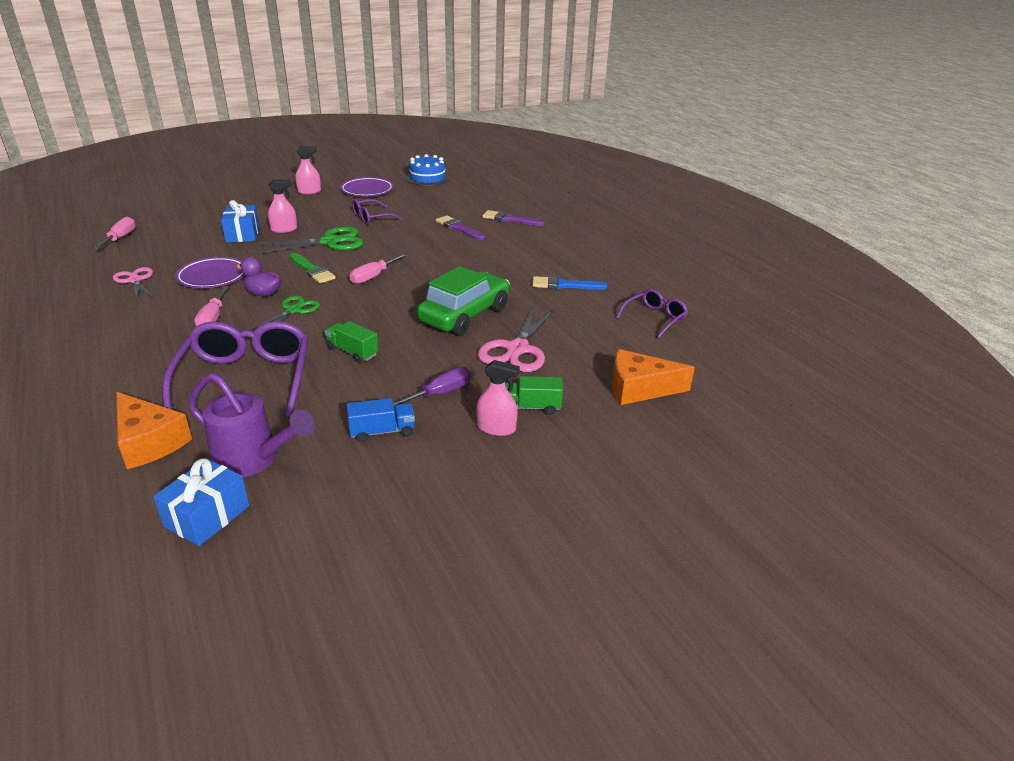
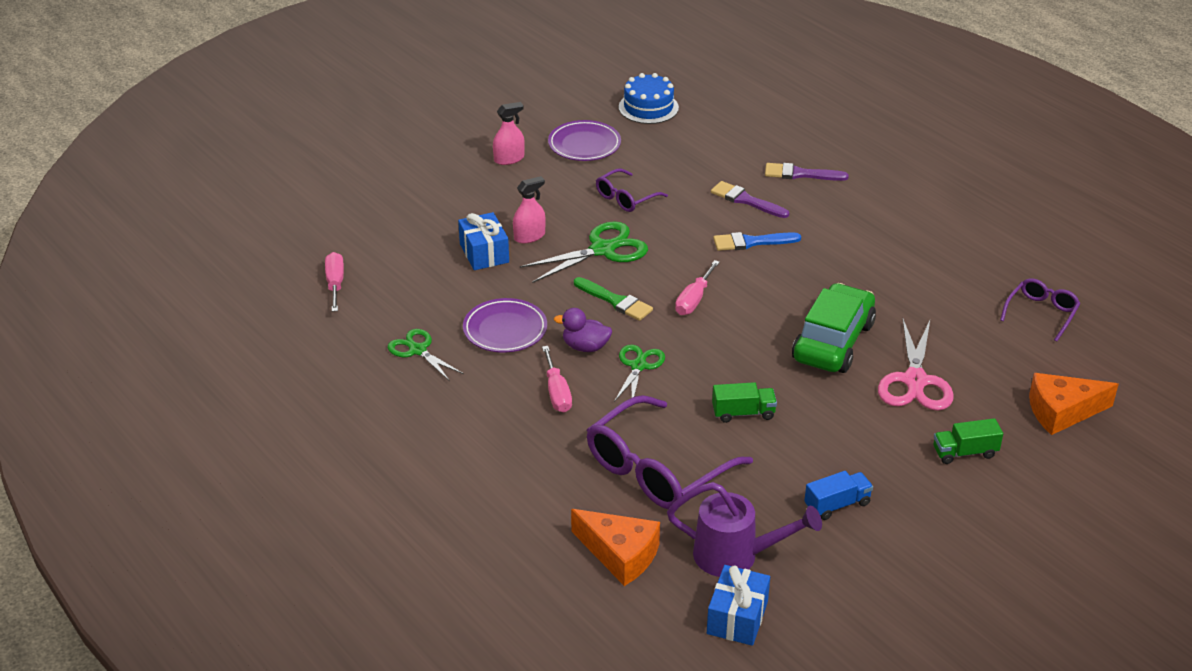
camera: 10 degrees left, 5 degrees up
pink scissors [113,267,153,300] -> green scissors [388,329,464,381]
purple glasses [162,321,309,418] -> purple glasses turned 120 degrees counterclockwise [587,395,753,509]
green truck [325,321,378,363] -> green truck turned 150 degrees clockwise [712,382,777,423]
purple screwdriver [393,367,471,407] -> none
pink spray bottle [476,360,520,436] -> none
blue brush [532,276,608,290] -> blue brush moved to [713,232,801,251]

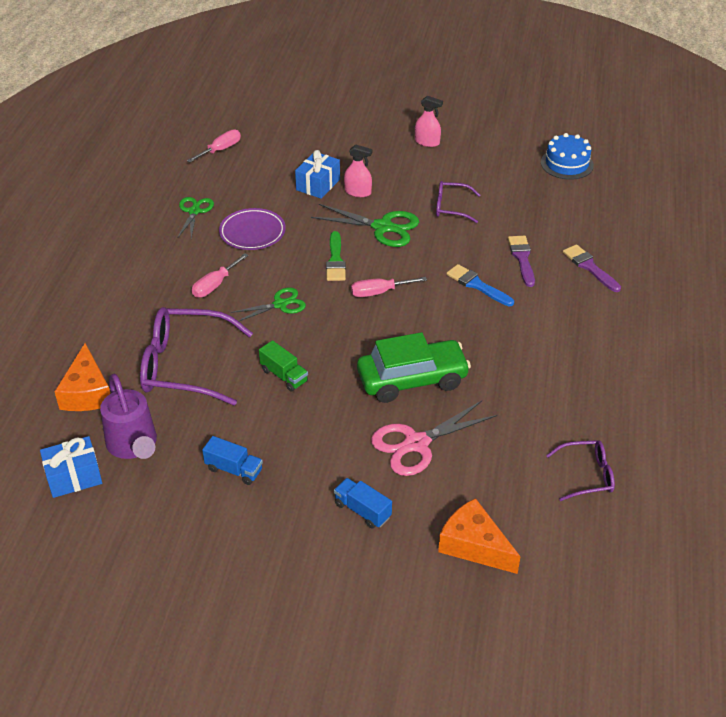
camera: 50 degrees right, 5 degrees up
purple plate [548,120,621,161] -> none
purple duck [554,308,612,352] -> none
green truck [934,418,1003,464] -> blue truck [334,478,392,529]

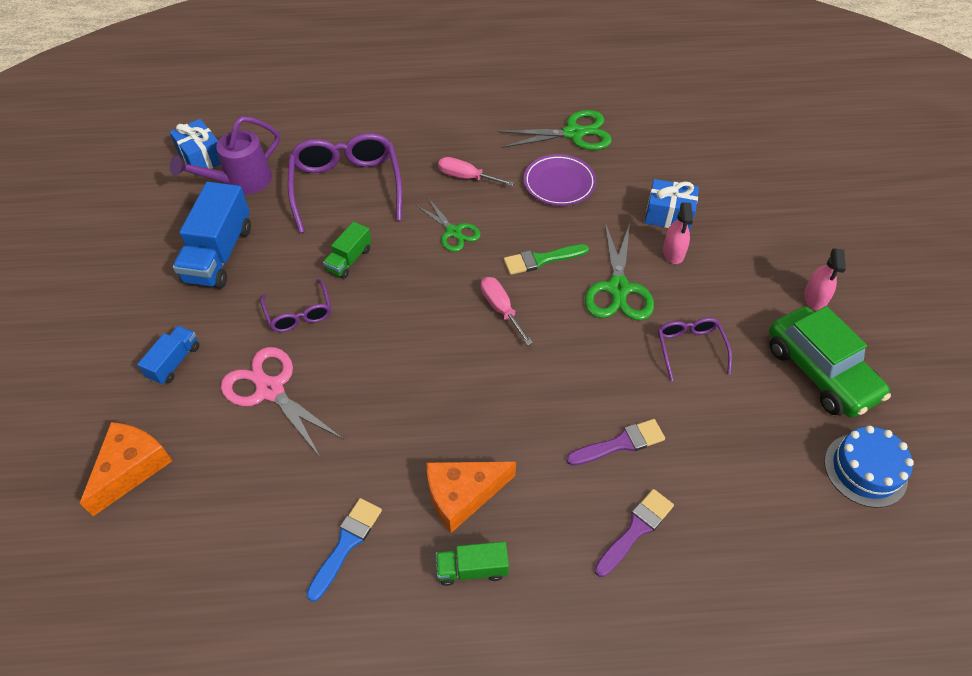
camera: 75 degrees right, 10 degrees up
orange cheese [54,343,110,411] -> orange cheese moved to [426,462,516,533]
green scissors [178,197,214,239] -> green scissors [497,110,612,150], size x1.57
pink screwdriver [187,129,241,163] -> none
blue truck [202,436,263,485] -> blue truck [173,182,251,289], size x1.87
green car [357,332,471,403] -> green car moved to [769,306,891,418]
blue brush [446,264,514,306] -> blue brush moved to [306,498,382,602]
purple glasses [546,440,615,501] -> purple glasses moved to [260,279,331,332]
none -> green truck [436,541,509,586]

